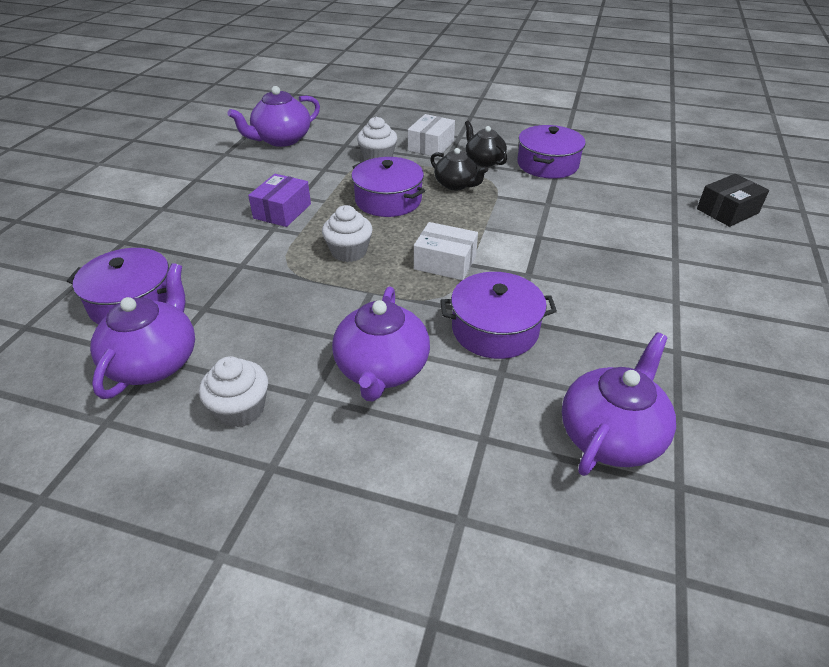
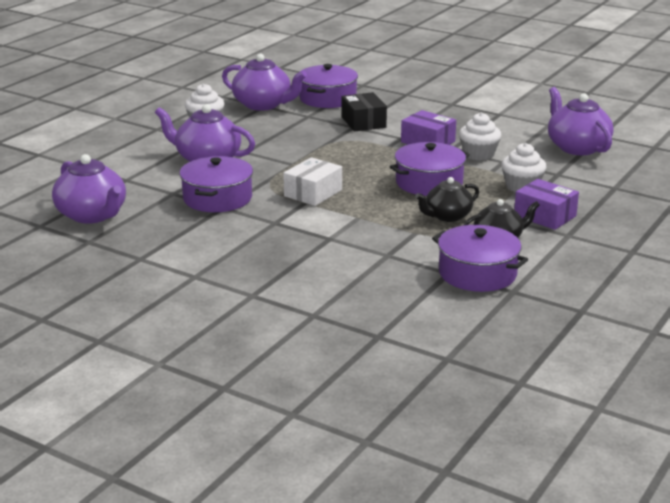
camera: 105 degrees right, 15 degrees down
white cupcake [322,205,373,262] -> white cupcake moved to [459,113,501,161]
white box [408,114,455,158] -> purple box [514,179,579,230]
black box [697,174,769,227] -> black box moved to [341,92,387,132]

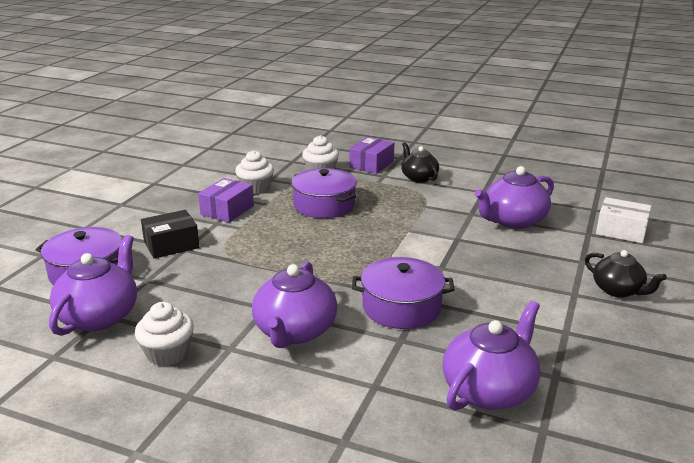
camera: 100 degrees left, 0 degrees up
white box [283,157,342,206] -> white box moved to [596,197,652,243]
black teapot [415,177,479,222] -> black teapot moved to [585,250,667,298]
purple pot [432,225,528,292] -> none
purple teapot [548,87,614,155] -> purple teapot moved to [475,166,554,229]

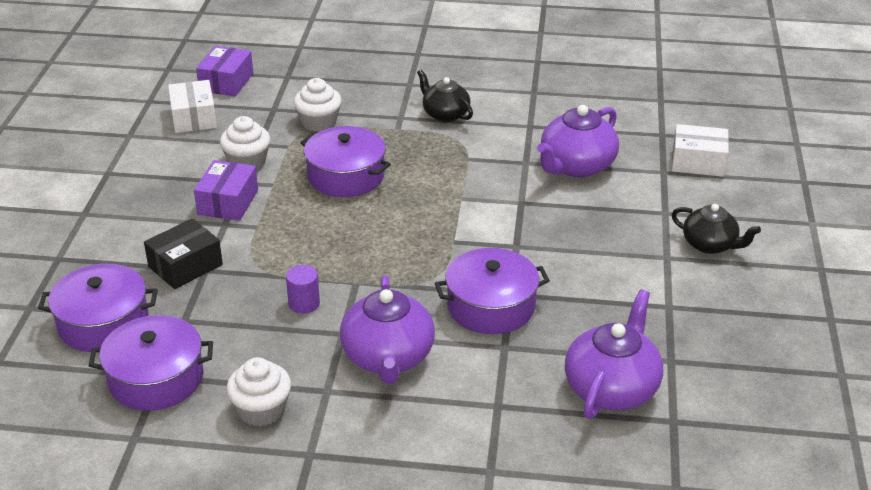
camera: 15 degrees left, 10 degrees up
purple teapot [49,235,137,336] -> purple pot [89,315,213,411]
purple box [349,137,394,174] -> purple box moved to [196,46,253,97]
none -> white box [168,80,217,133]
none -> purple cylinder [286,265,320,314]

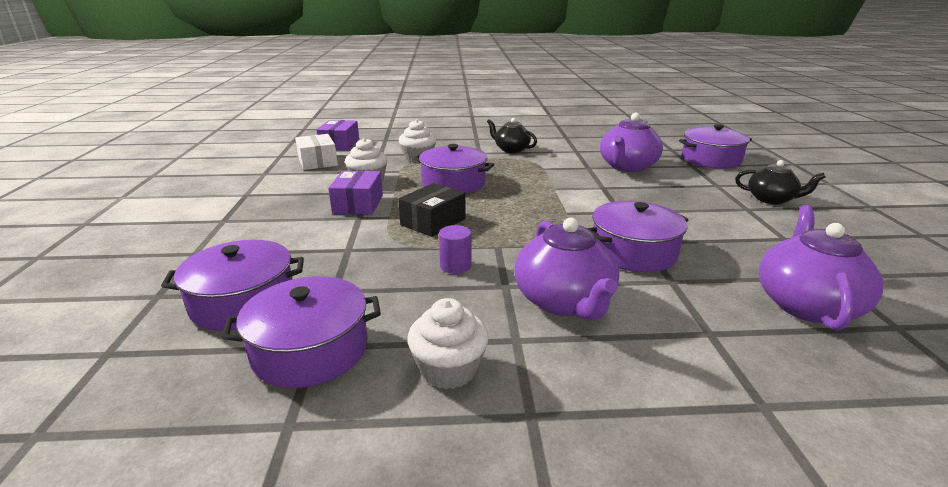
camera: 10 degrees left, 10 degrees down
black box [144,218,223,289] -> black box moved to [398,183,466,237]
white box [672,124,729,177] -> purple pot [679,124,752,169]

